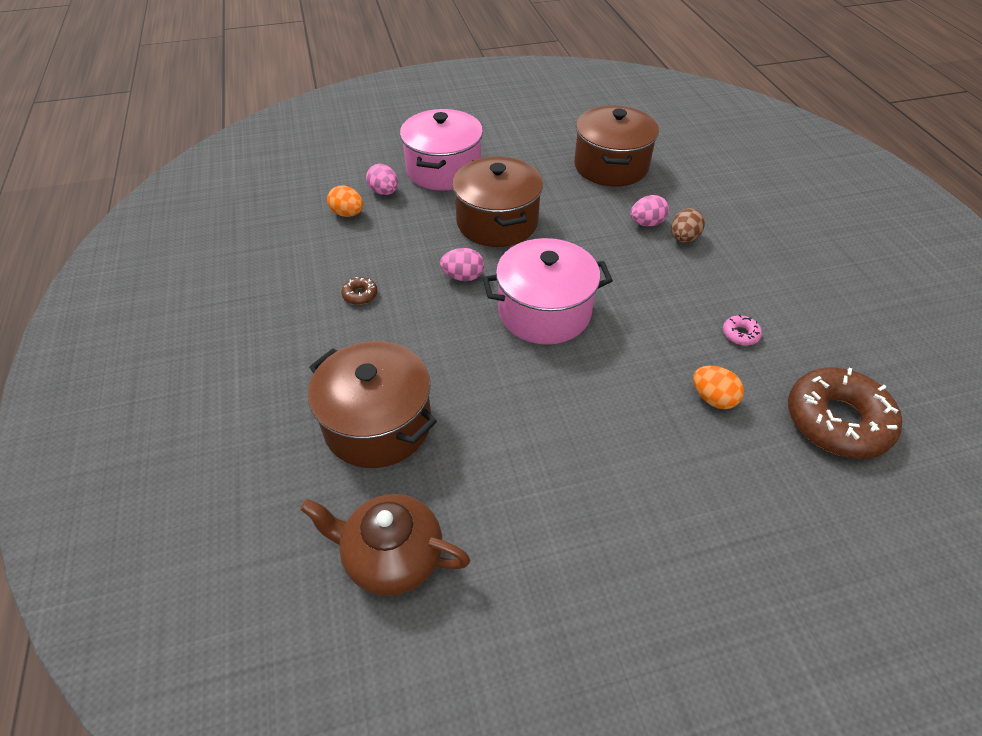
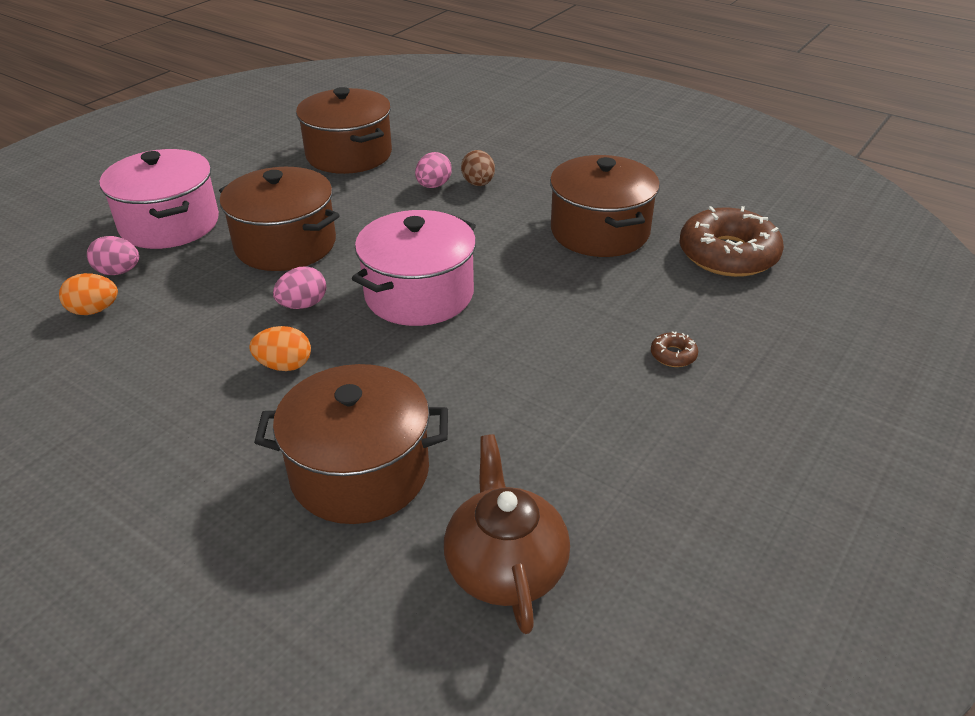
camera: 40 degrees left, 10 degrees down
brown teapot [300,494,470,596] -> brown teapot turned 105 degrees clockwise [444,434,570,634]
brown donut [342,277,378,305] -> brown donut moved to [651,331,698,367]
orange egg [693,366,744,409] -> orange egg moved to [250,326,311,371]
pink donut [723,315,762,346] -> brown pot [550,155,660,257]

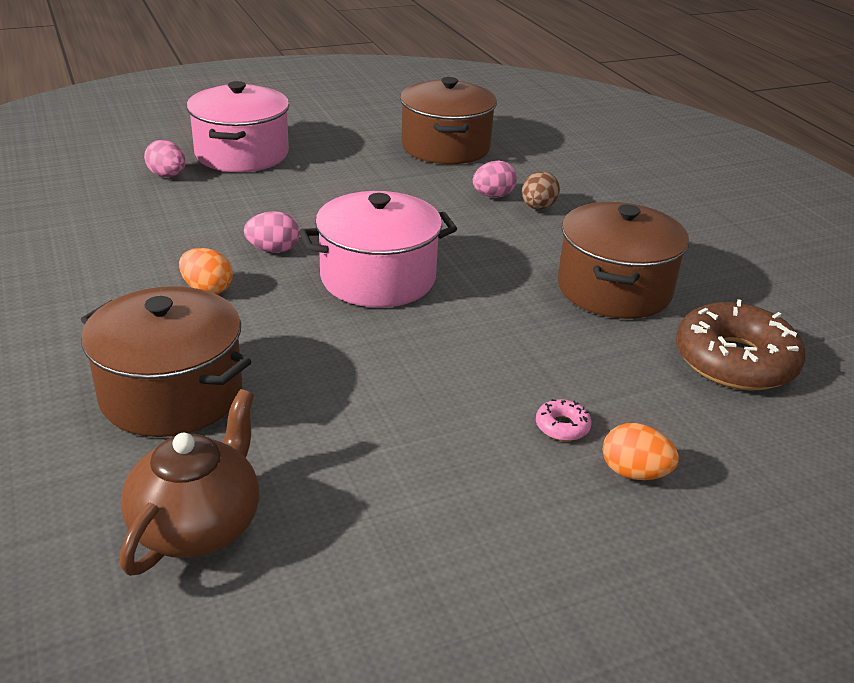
camera: 30 degrees right, 5 degrees down
orange egg [59,273,118,315] -> orange egg moved to [603,423,679,480]
brown pot [219,167,340,271] -> none
brown donut [651,331,698,367] -> pink donut [536,399,592,441]

